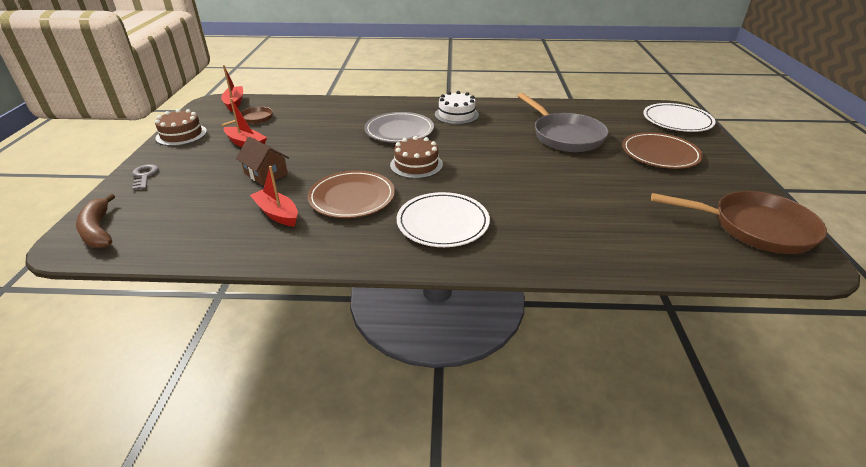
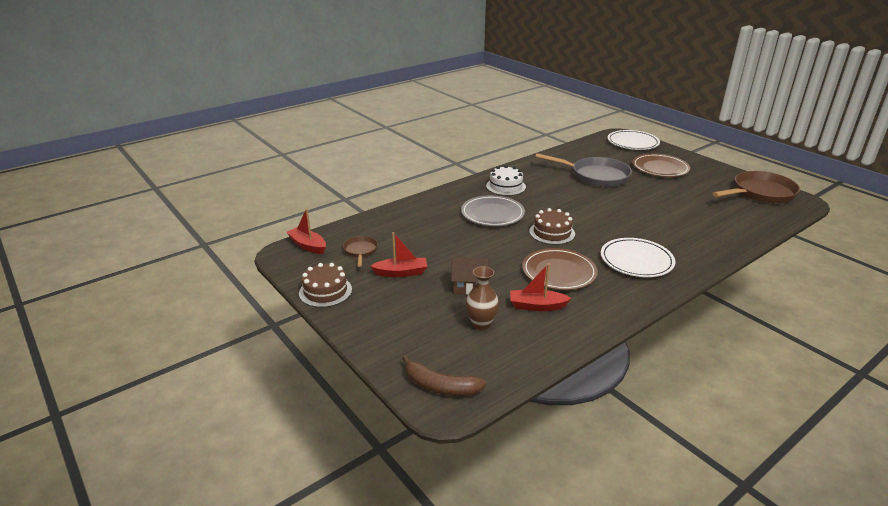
camera: 40 degrees left, 5 degrees down
grey key [132,164,159,190] -> none
none -> brown vase [466,266,499,330]

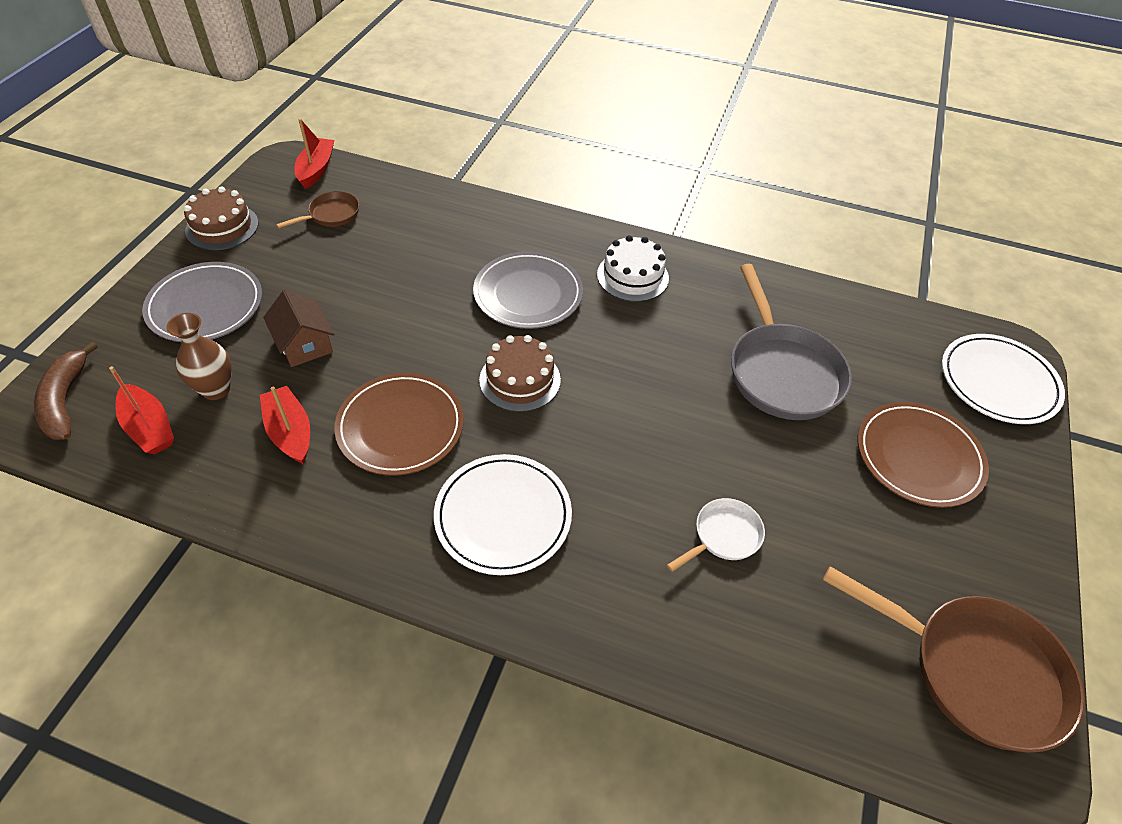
camera: 55 degrees right, 20 degrees up
red boat [371,232,427,277] -> red boat moved to [109,366,174,454]
none -> grey plate [142,262,262,342]
none -> white pan [667,498,765,572]

